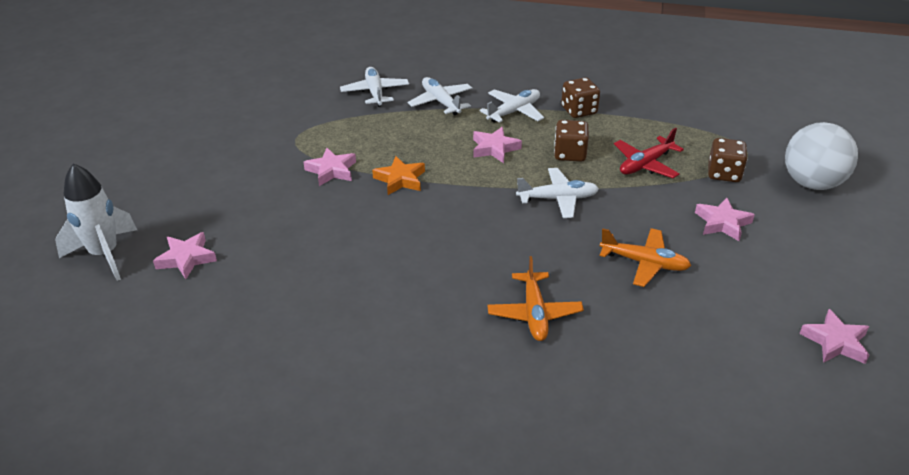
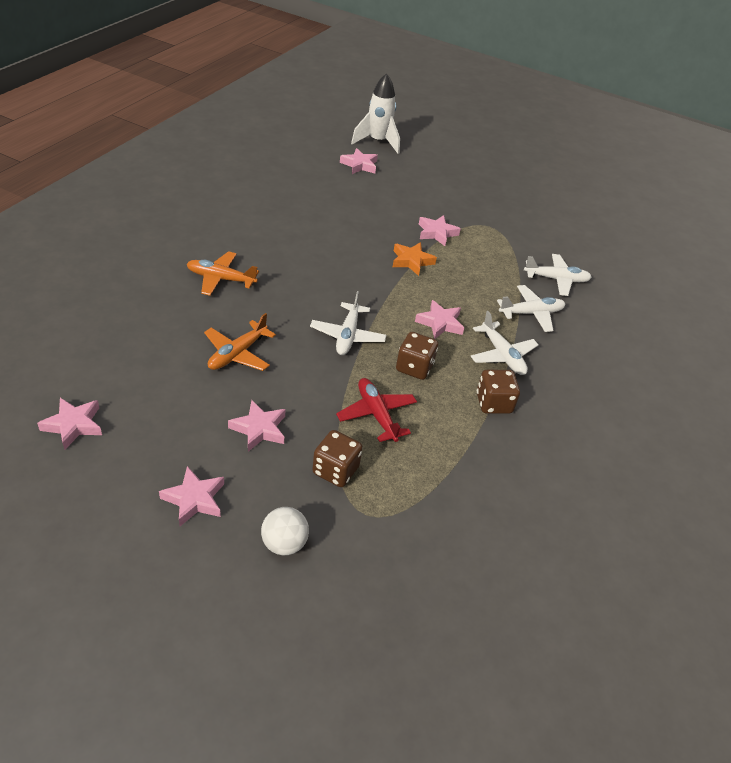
camera: 100 degrees right, 5 degrees up
white ball [785,122,858,190] -> white ball [261,507,309,555], size x0.57
none -> pink star [159,466,224,526]

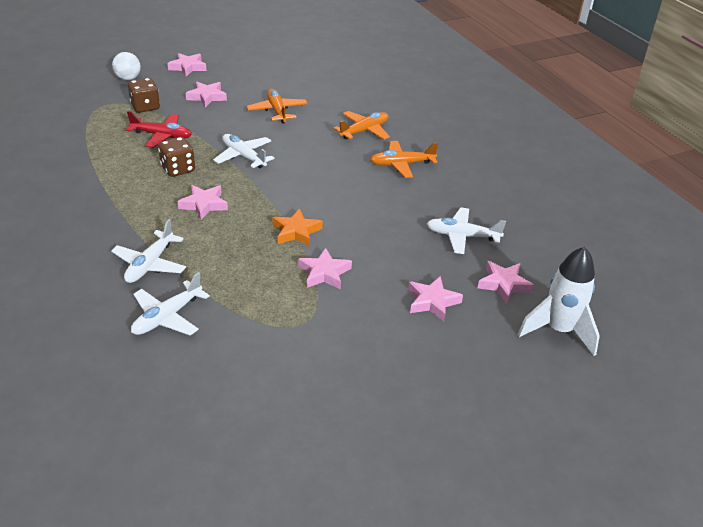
camera: 130 degrees right, 5 degrees down
pink star [37,398,102,450] -> pink star moved to [408,276,463,321]
white plane [471,311,539,375] -> white plane moved to [427,207,506,254]
brown dice [477,369,520,414] -> none
none -> orange plane [370,141,438,178]

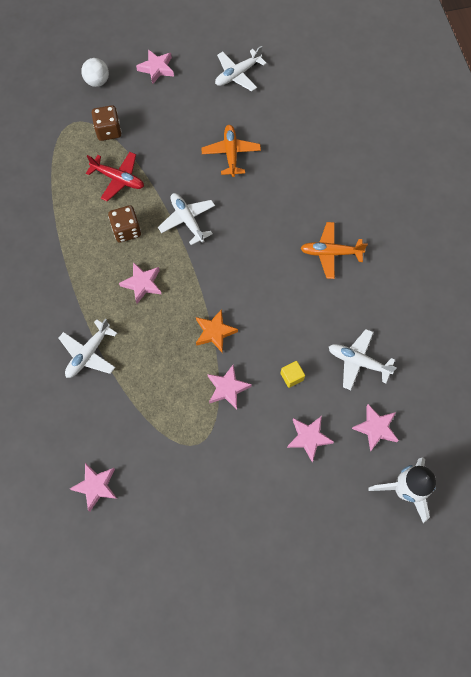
camera: 15 degrees right, 30 degrees up
white plane [131,272,210,335] -> white plane moved to [215,46,267,91]
pink star [186,82,227,107] -> pink star moved to [70,463,117,512]
orange plane [333,111,390,140] -> none
none -> yellow cube [280,361,305,388]

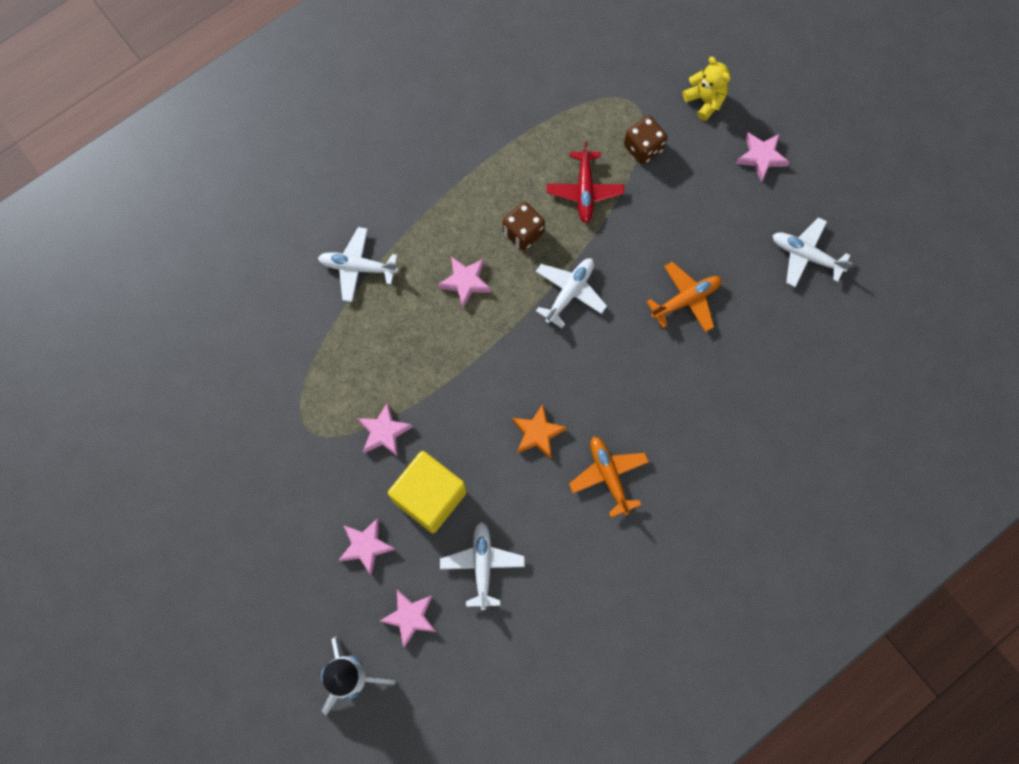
camera: 65 degrees right, 5 degrees up
pink star [70,463,117,512] -> none
white ball [81,58,109,87] -> yellow teddy bear [682,57,730,121]
orange star [196,309,238,352] -> orange star moved to [512,404,567,459]
yellow cube [280,361,305,388] -> yellow cube [388,451,466,533], size x2.45

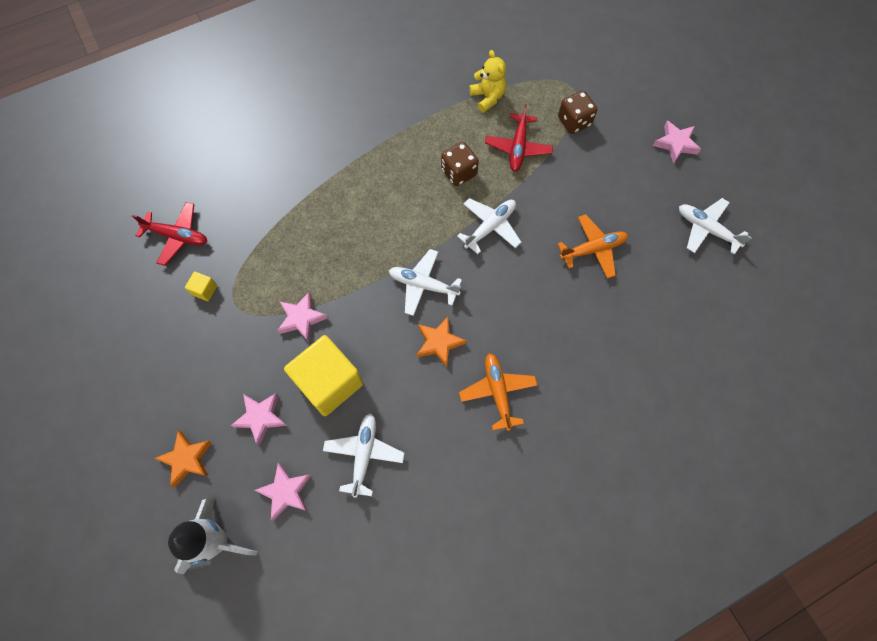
camera: 10 degrees right, 5 degrees down
white plane [318,227,398,302] -> white plane moved to [389,249,462,316]
pink star [438,257,491,308] -> none
yellow teddy bear [682,57,730,121] -> yellow teddy bear moved to [469,50,506,113]
none -> red plane [132,202,207,266]
none -> orange star [154,431,212,487]
none -> yellow cube [185,271,217,301]

